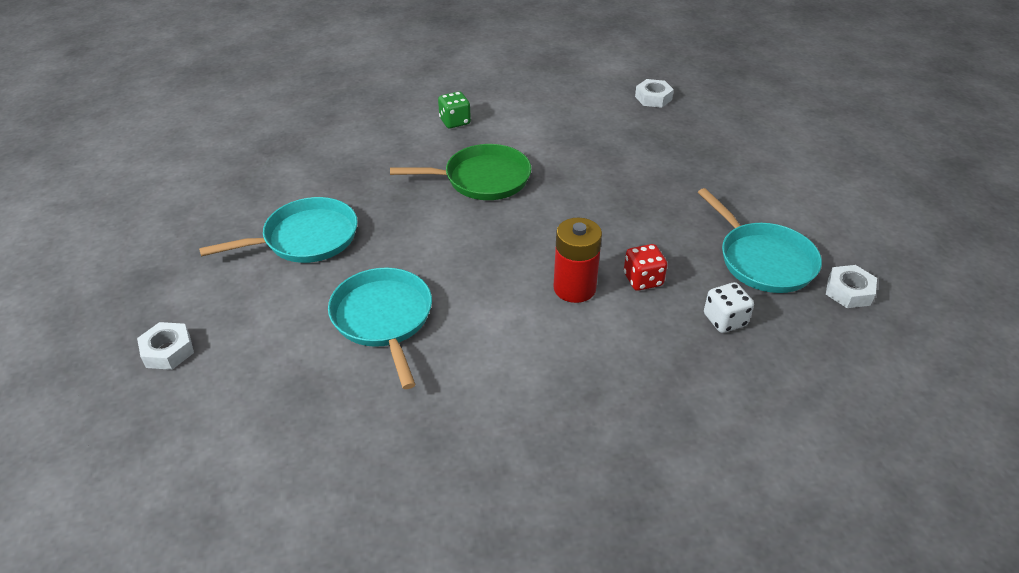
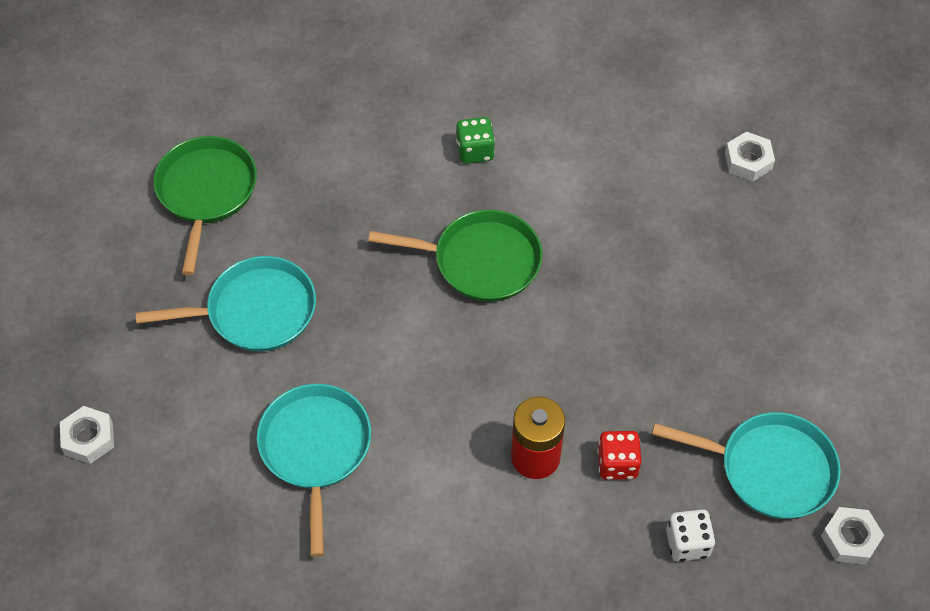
camera: 15 degrees right, 15 degrees up
turquoise pan [698,188,822,293] -> turquoise pan turned 60 degrees counterclockwise [652,412,841,519]
none -> green pan [153,136,257,275]

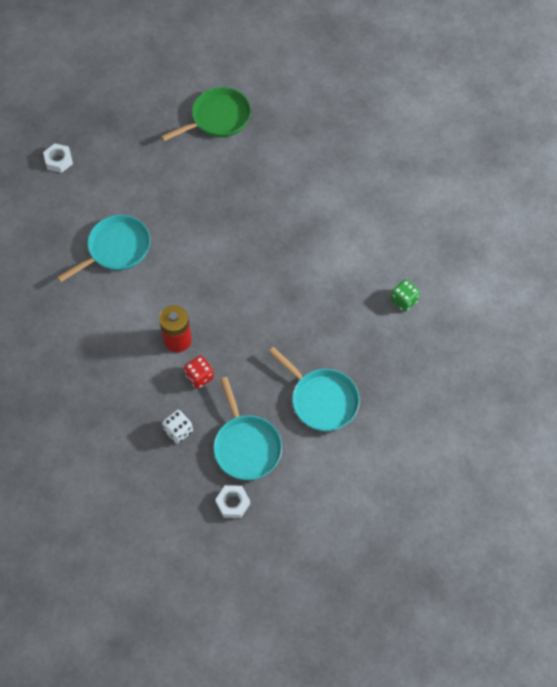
camera: 55 degrees right, 5 degrees up
turquoise pan [136,256,316,352] -> turquoise pan moved to [269,347,360,431]
green pan [368,210,542,302] -> none
green dice [456,117,495,164] -> green dice moved to [391,279,420,312]
white nut [725,132,775,181] -> none

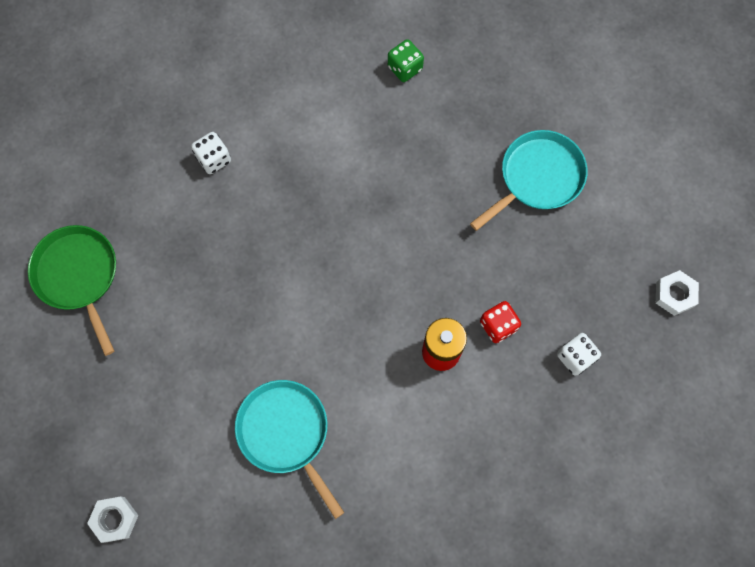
camera: 85 degrees left, 10 degrees up
turquoise pan [214,377,282,480] -> none
none -> white dice [191,132,231,174]

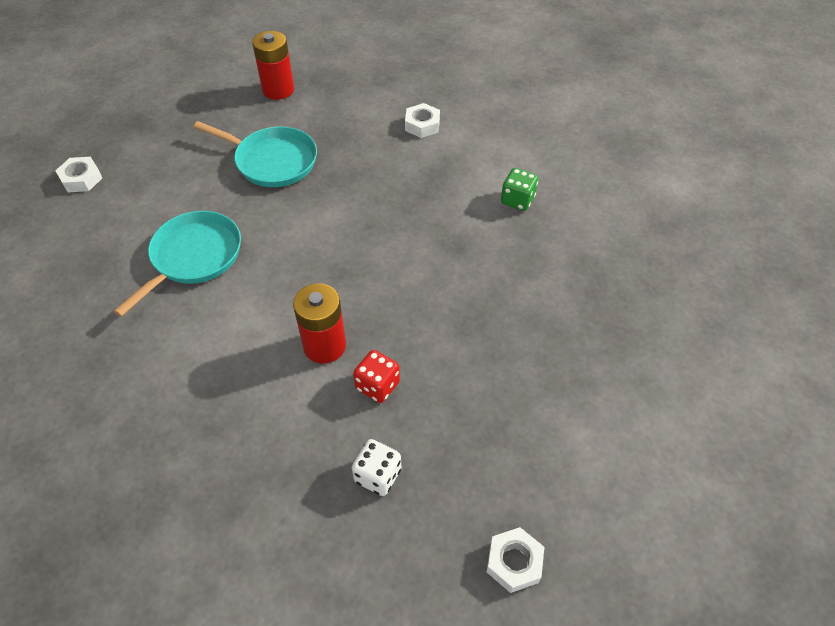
camera: 65 degrees right, 20 degrees down
green pan [28,225,116,356] -> red battery [252,31,294,100]
white dice [191,132,231,174] -> white nut [405,103,440,138]
green dice [388,39,424,82] -> green dice moved to [501,168,538,211]
turquoise pan [470,130,587,231] -> turquoise pan moved to [194,121,317,187]

